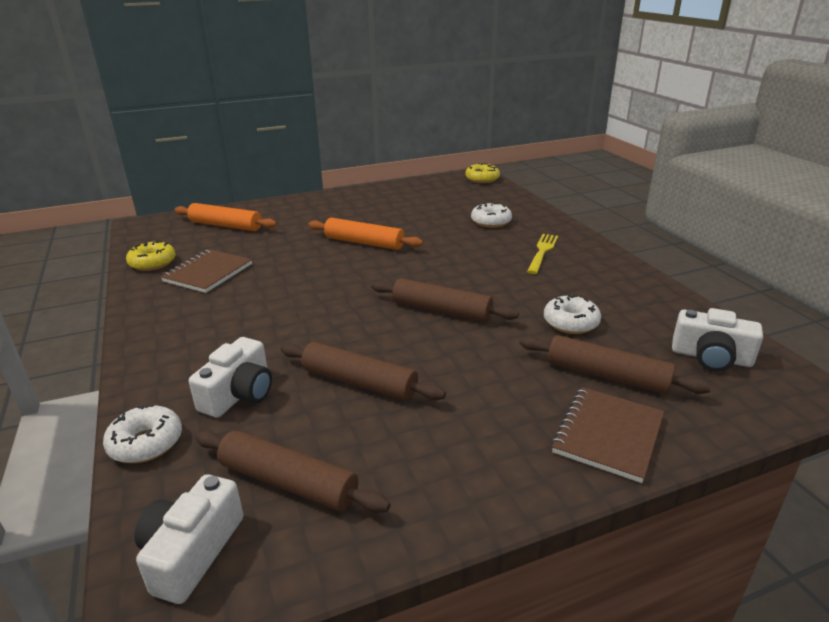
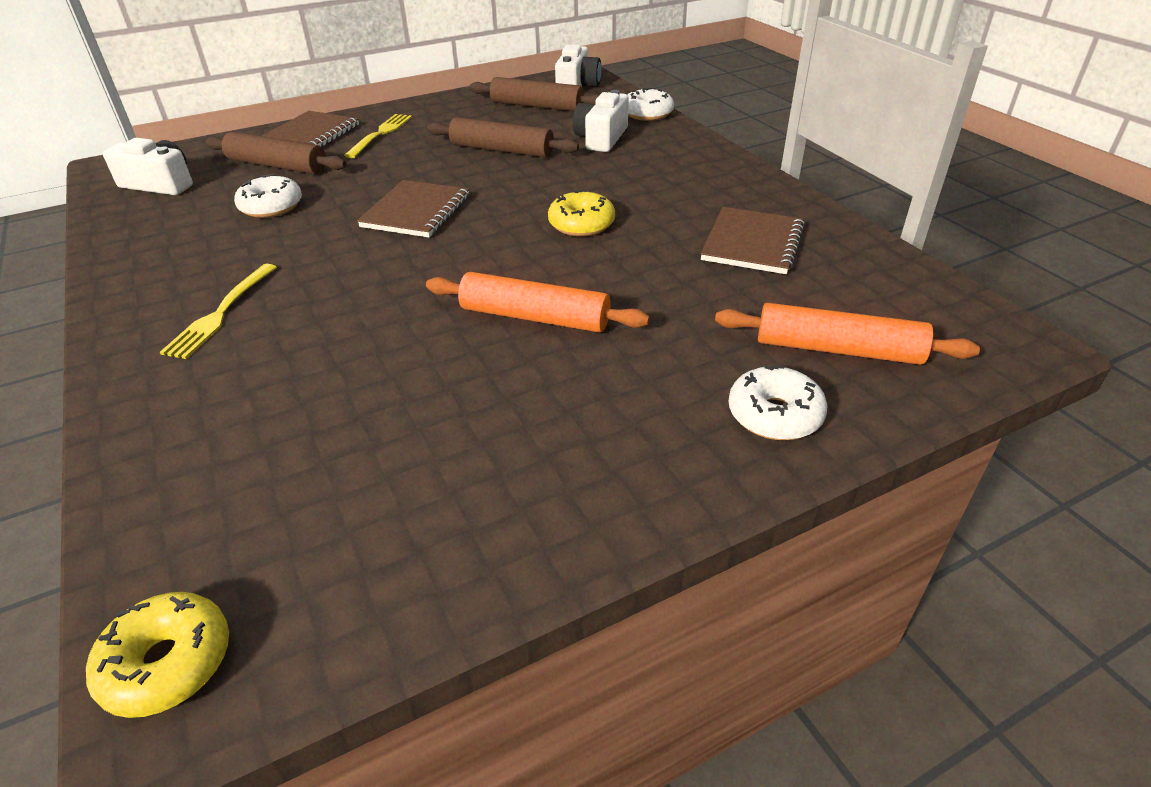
camera: 175 degrees right, 10 degrees up
yellow donut [126,240,176,271] -> yellow donut moved to [548,190,615,237]
brown rolling pin [371,278,519,322] -> brown notebook [357,180,470,237]
white donut [471,202,512,228] -> white donut moved to [729,365,827,440]
none -> yellow fork [344,114,412,158]

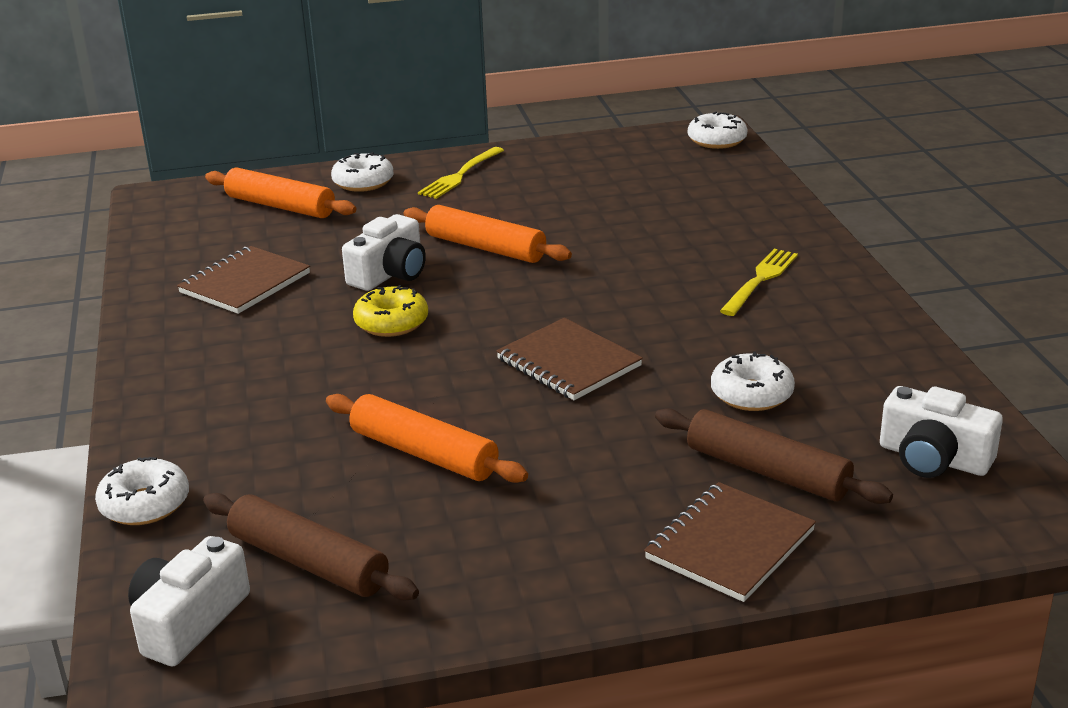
camera: 165 degrees left, 10 degrees down
yellow donut [86,592,229,718] -> white donut [688,111,748,149]
yellow fork [344,114,412,158] -> yellow fork moved to [418,147,504,199]
brown notebook [357,180,470,237] -> brown notebook turned 75 degrees counterclockwise [496,318,643,400]
brown rolling pin [427,117,579,158] -> orange rolling pin [326,394,528,483]
white camera [573,90,629,152] -> white camera moved to [342,214,426,291]

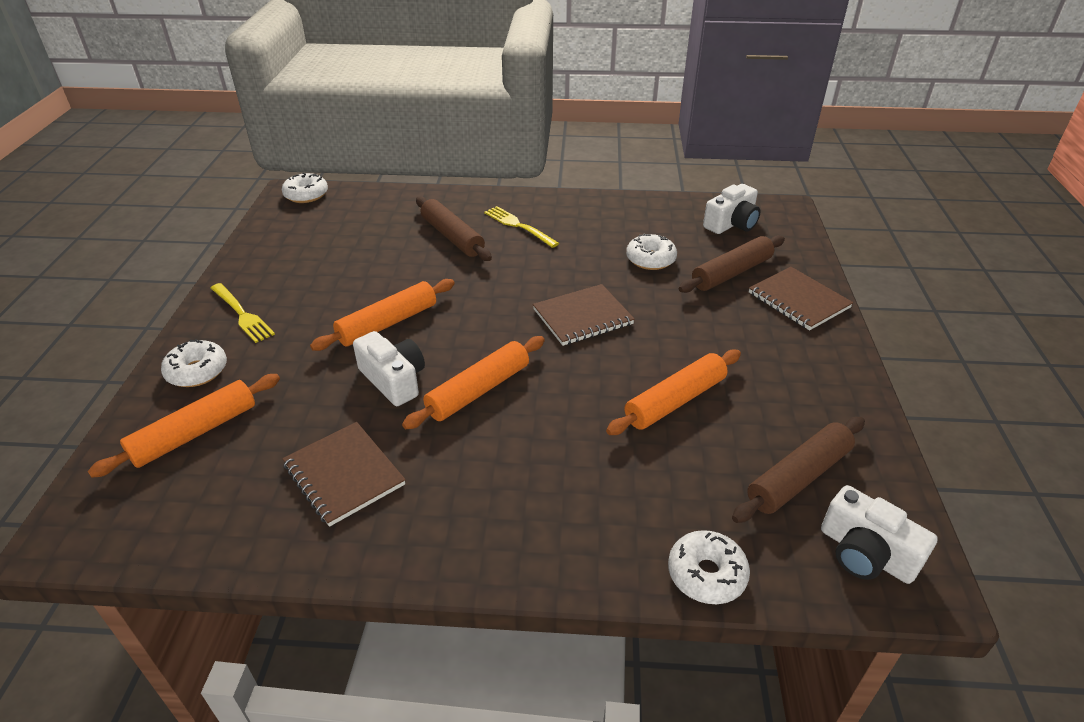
camera: 75 degrees left, 10 degrees up
yellow donut [353,285,428,337] -> orange rolling pin [402,336,545,429]
none -> brown rolling pin [416,196,492,261]

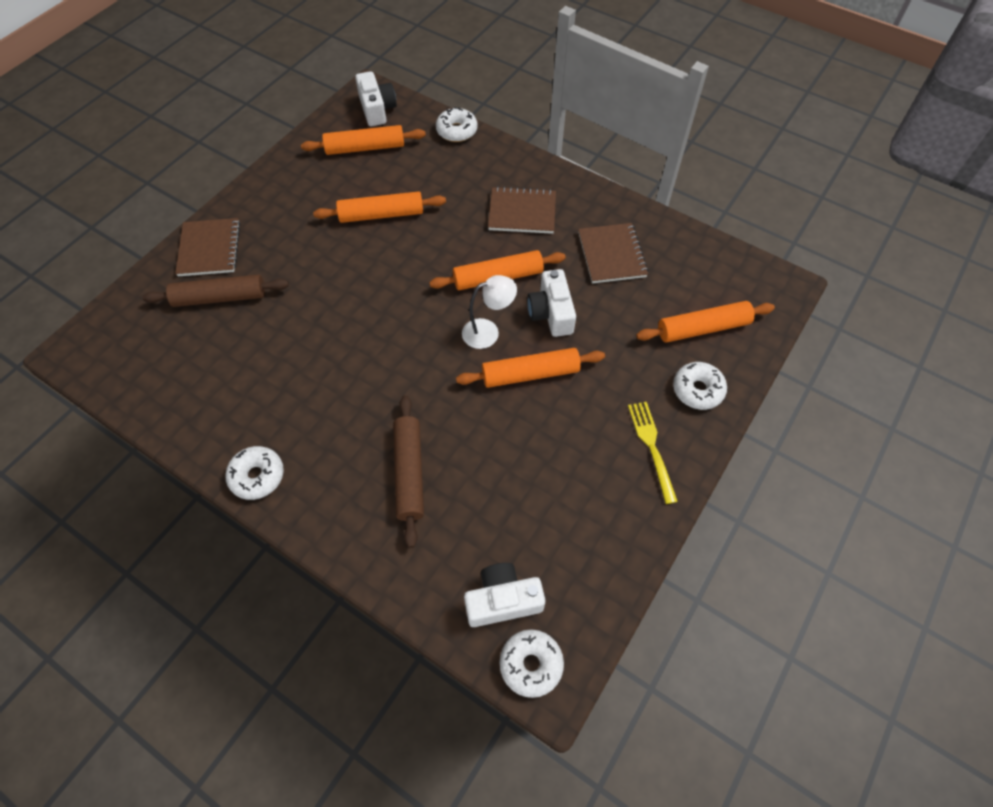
camera: 150 degrees left, 20 degrees up
yellow fork [484,206,559,248] -> none
brown notebook [533,284,635,346] -> brown notebook moved to [488,186,556,234]
white donut [626,234,677,270] -> white donut moved to [225,446,284,500]
white camera [703,184,760,234] -> white camera moved to [464,563,545,627]
brown rolling pin [732,417,865,523] -> orange rolling pin [301,125,426,155]
none -> white lamp [462,275,517,349]

